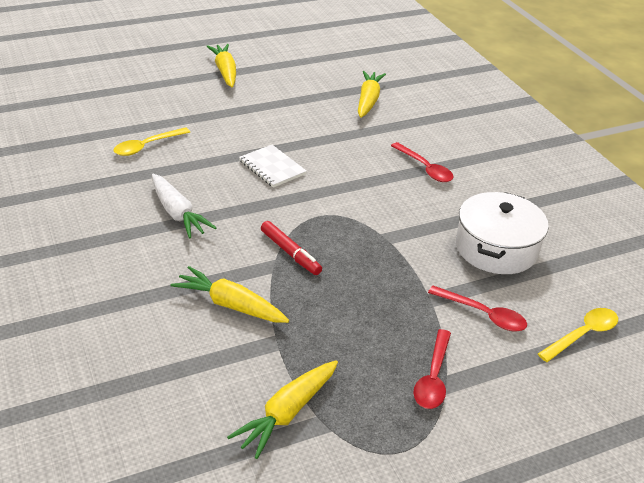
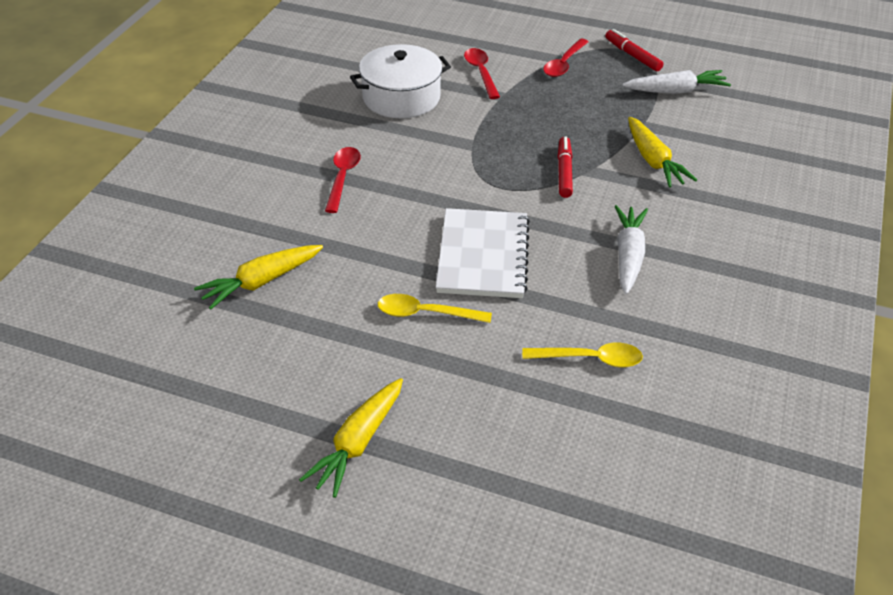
camera: 135 degrees left, 5 degrees up
yellow carrot [227,360,338,459] -> white carrot [622,70,731,94]
white notebook [239,145,307,188] -> white notebook [436,208,530,298], size x1.63
red spoon [413,329,451,409] -> red spoon turned 150 degrees clockwise [543,39,589,77]
yellow spoon [538,308,618,362] -> yellow spoon moved to [378,294,492,323]
none -> red marker [605,29,663,71]

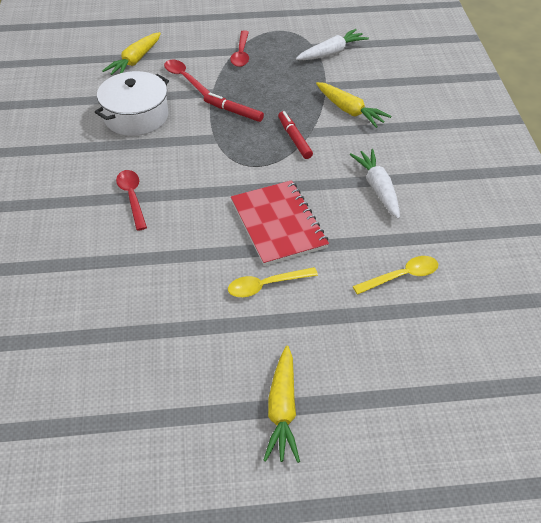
camera: 25 degrees left, 5 degrees up
yellow carrot [194,245,323,310] -> yellow carrot moved to [102,32,161,75]
white notebook [436,208,530,298] -> red notebook [231,180,329,266]
red marker [605,29,663,71] -> red marker moved to [204,92,264,122]

